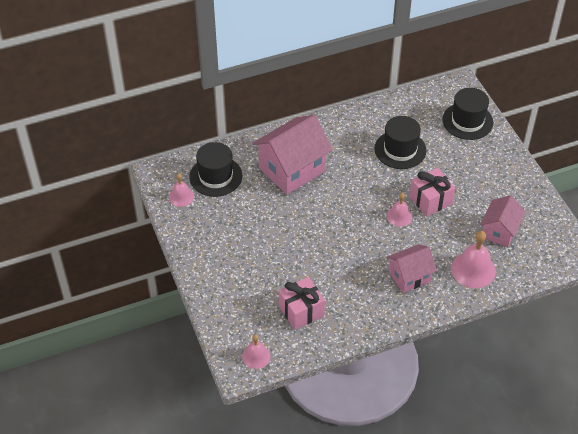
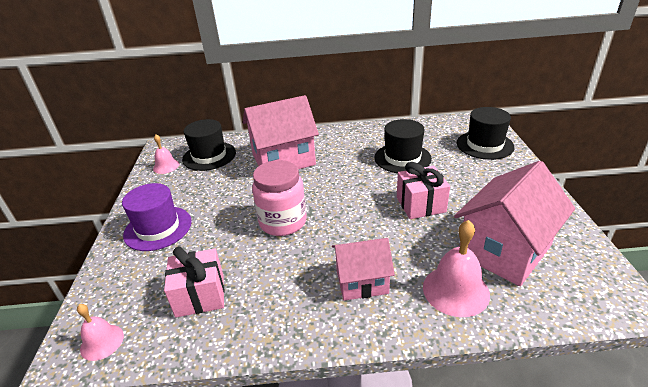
camera: 20 degrees right, 15 degrees down
pink bell [387,193,412,227] -> none
pink house [480,195,526,247] -> pink house [454,161,575,286], size x1.67
none -> purple hat [122,183,192,251]
none -> pink jar [252,160,307,236]

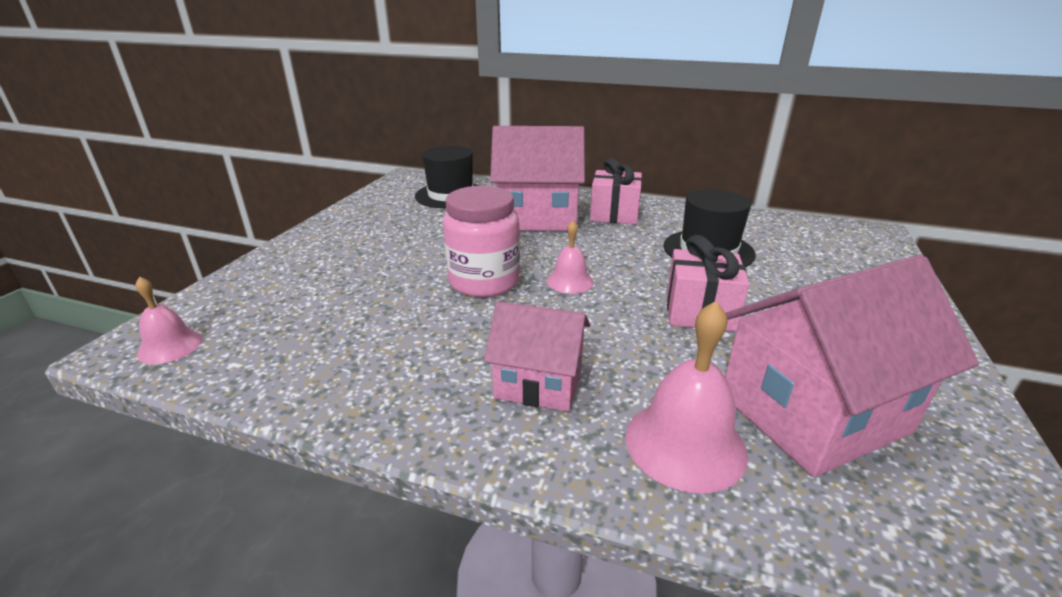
camera: 20 degrees right, 5 degrees down
purple hat [122,183,192,251] -> none
pink bell [153,135,179,174] -> pink bell moved to [547,220,593,294]
pink gift [164,246,224,318] -> pink gift moved to [590,158,642,225]
black hat [457,107,515,160] -> none

